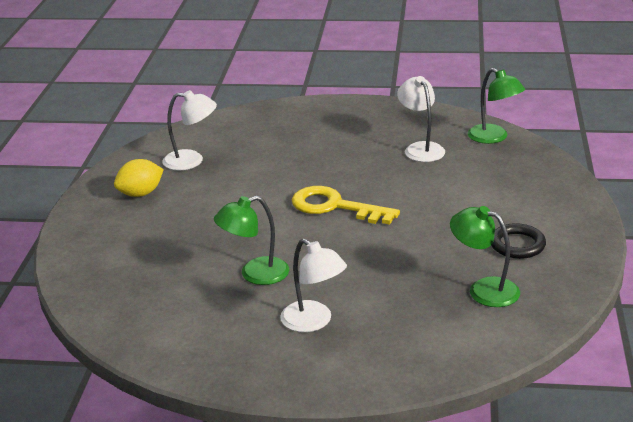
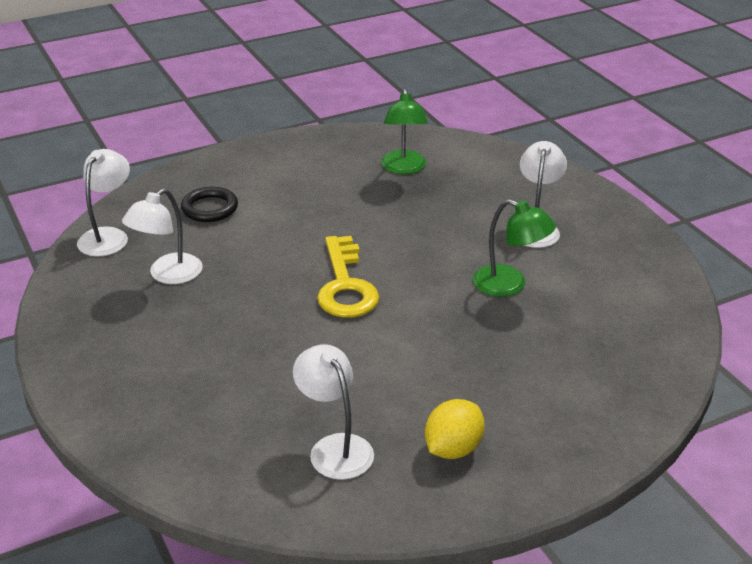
camera: 125 degrees left, 5 degrees up
yellow lemon [114,159,164,197] -> yellow lemon turned 75 degrees counterclockwise [425,399,485,459]
green lamp [467,68,525,144] -> white lamp [77,149,130,256]
black ring [491,223,546,259] -> black ring moved to [181,187,238,222]

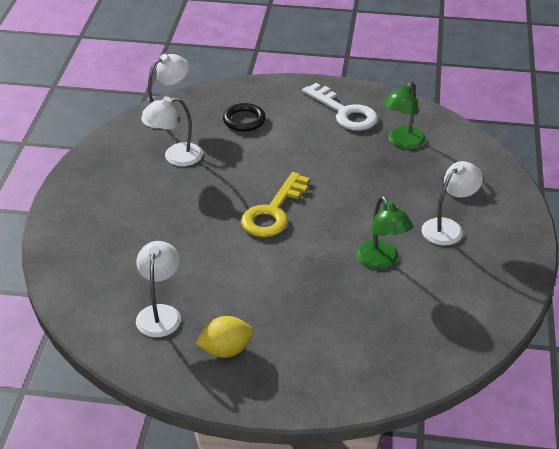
camera: 35 degrees right, 5 degrees up
none -> white key [302,83,378,131]

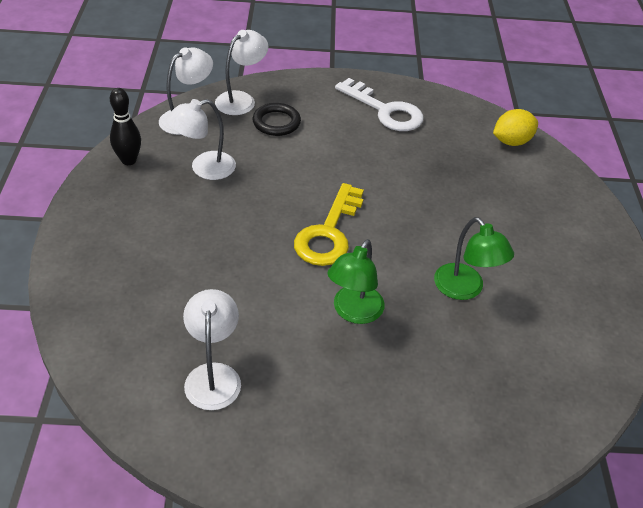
camera: 10 degrees left, 5 degrees up
yellow lemon [195,316,253,358] -> yellow lemon moved to [493,109,538,146]
green lamp [383,81,426,149] -> green lamp moved to [327,239,384,324]
white lamp [421,161,483,246] -> white lamp moved to [215,30,268,115]
none -> black bowling pin [110,88,141,165]

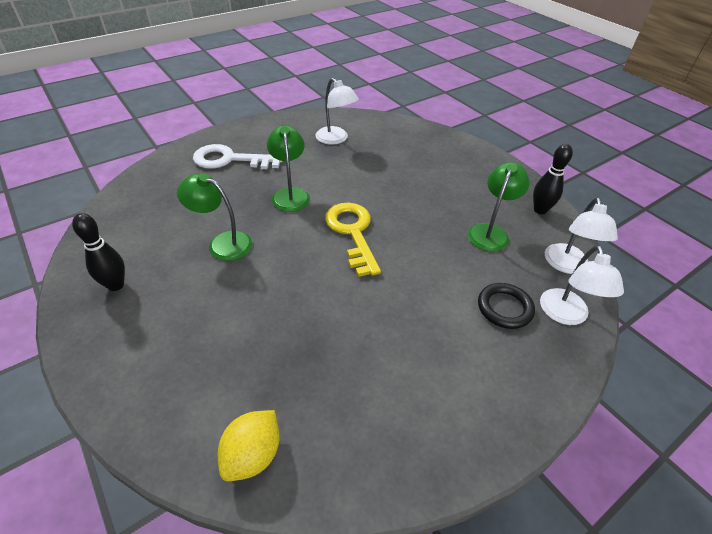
camera: 145 degrees right, 0 degrees up
white lamp [166,99,236,180] -> green lamp [468,162,529,252]
white key [335,78,423,131] -> white key moved to [193,144,282,169]
none -> black bowling pin [72,213,125,291]

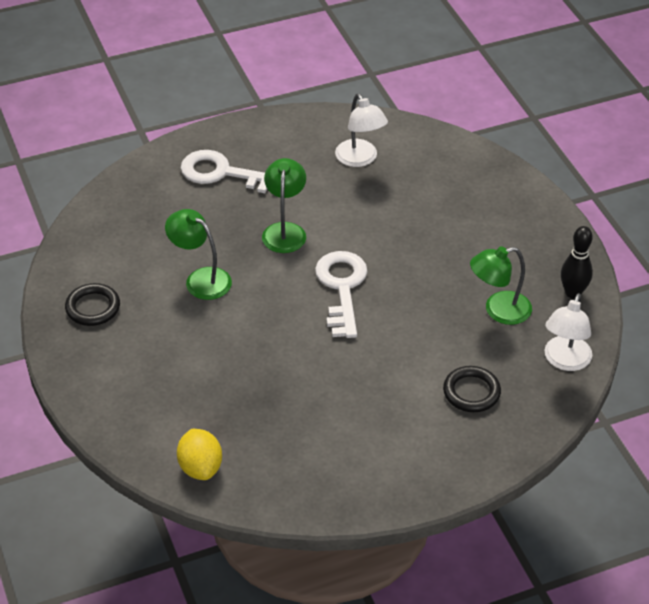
camera: 15 degrees right, 0 degrees up
black bowling pin [72,213,125,291] -> black ring [65,283,120,326]
yellow lemon [218,410,279,481] -> yellow lemon turned 60 degrees counterclockwise [177,429,222,480]
yellow key [325,202,381,277] -> white key [315,251,368,338]
green lamp [468,162,529,252] -> green lamp turned 150 degrees counterclockwise [470,246,532,325]
white lamp [540,245,624,325] -> none

